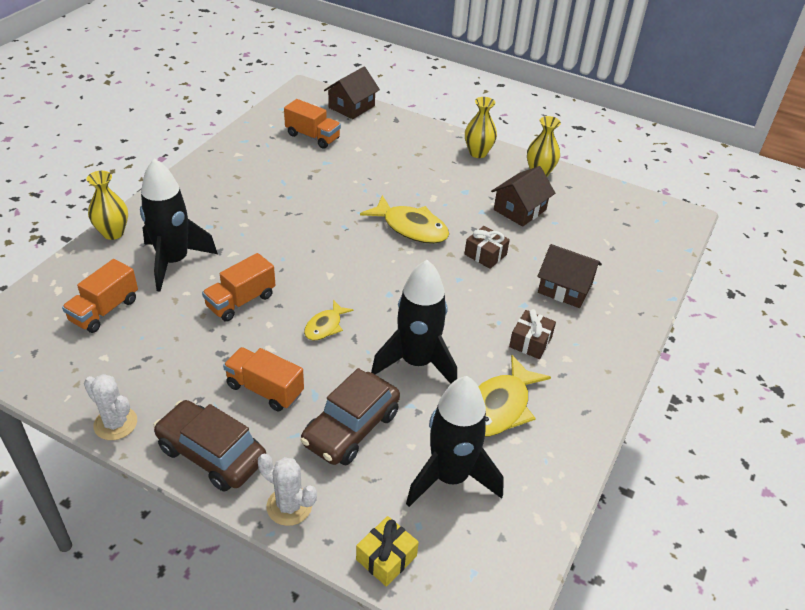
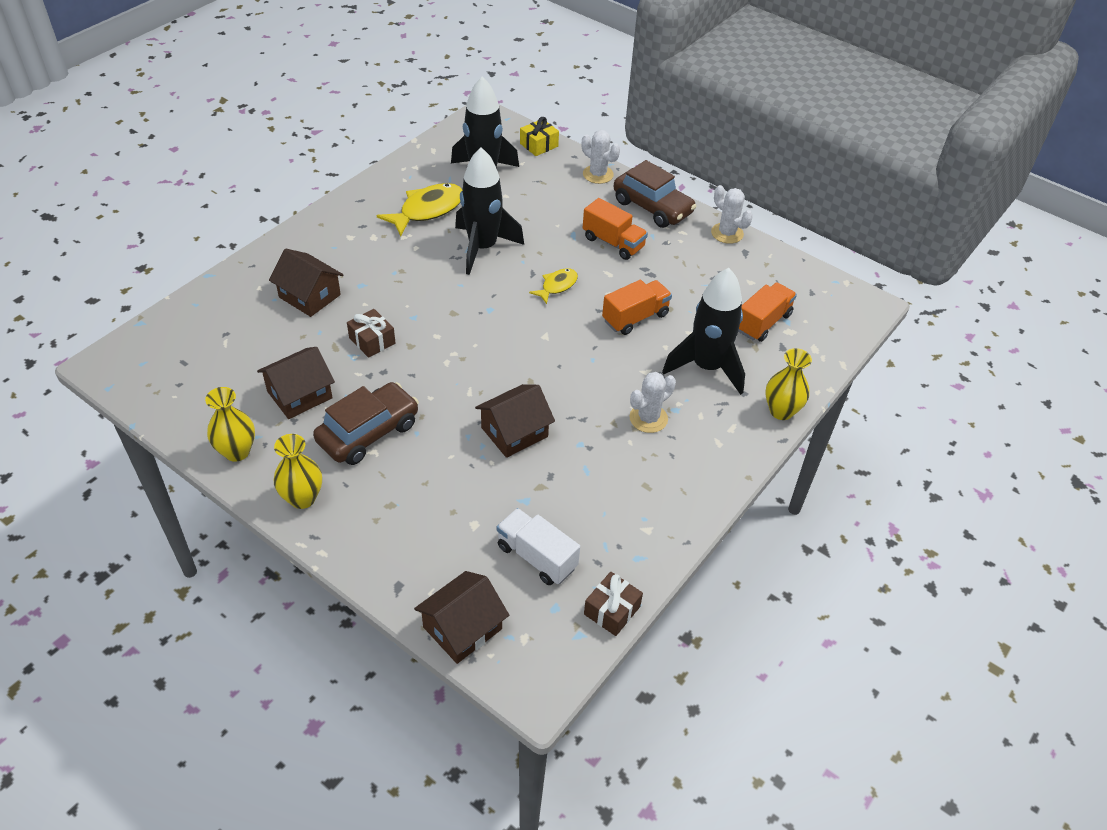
camera: 170 degrees left, 5 degrees up
orange truck [284,99,341,149] -> white truck [497,508,580,585]
brown car [300,368,400,465] -> brown car moved to [313,382,419,465]
yellow fish [360,195,449,244] -> none
brown gift [509,309,556,359] -> brown gift moved to [584,572,643,636]
none -> brown house [475,384,555,458]
none -> white cactus [629,372,676,433]

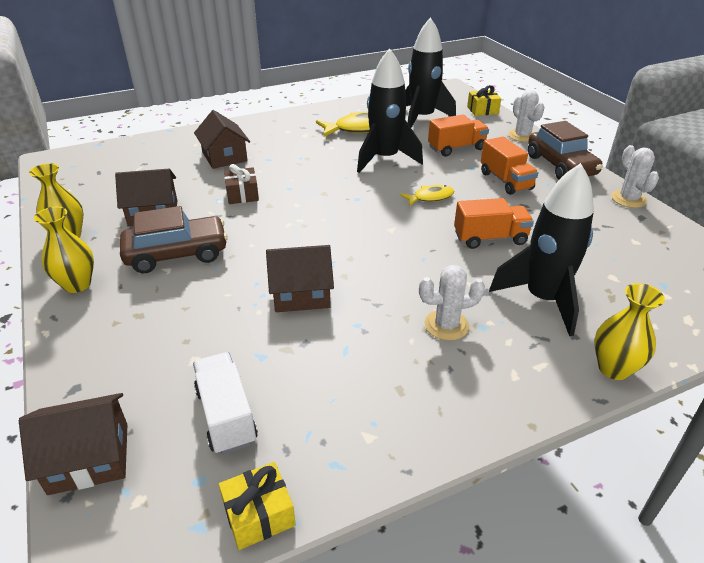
camera: 30 degrees right, 10 degrees down
brown gift [584,572,643,636] -> yellow gift [219,462,296,550]
orange truck [738,282,797,342] -> orange truck moved to [428,115,489,156]

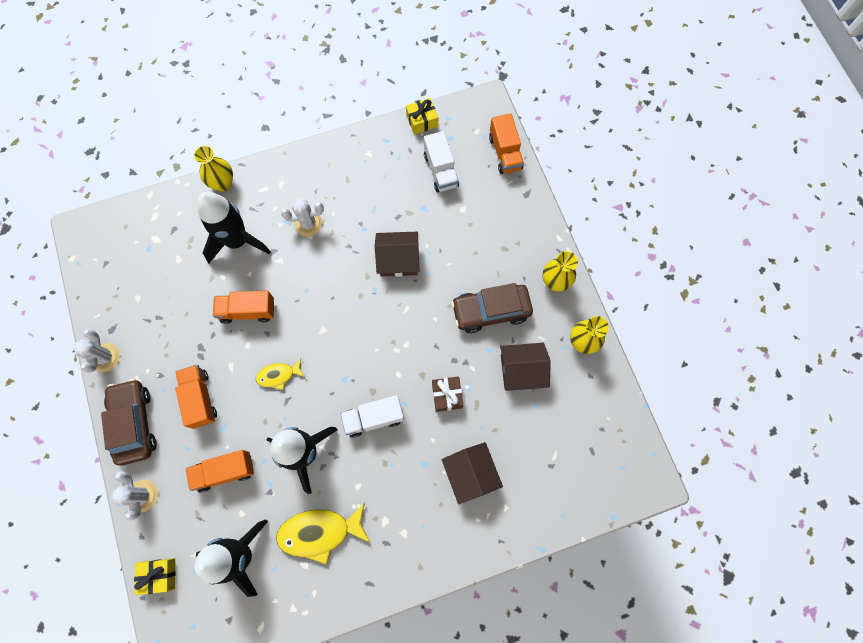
camera: 175 degrees left, 35 degrees up
brown house [19,393,128,495] -> orange truck [489,113,524,174]
none -> white truck [340,395,404,438]

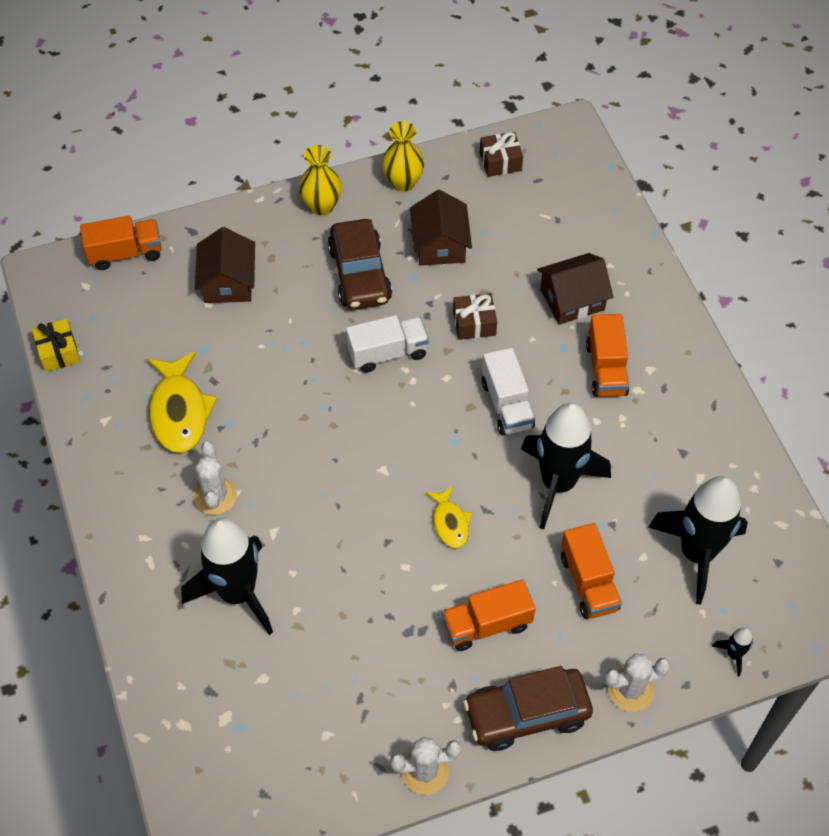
camera: 90 degrees left, 15 degrees down
yellow gift [134,558,176,595] -> black rocket [712,627,753,677]
yellow vase [193,145,233,191] -> none
orange truck [213,290,274,324] -> orange truck moved to [586,314,629,397]
yellow fish [276,503,371,565] -> yellow fish moved to [147,351,217,453]
brown house [375,232,419,277] -> brown house moved to [195,227,255,303]
white truck [424,131,459,192] -> white truck moved to [346,315,429,373]
none -> brown gift [480,132,523,177]

